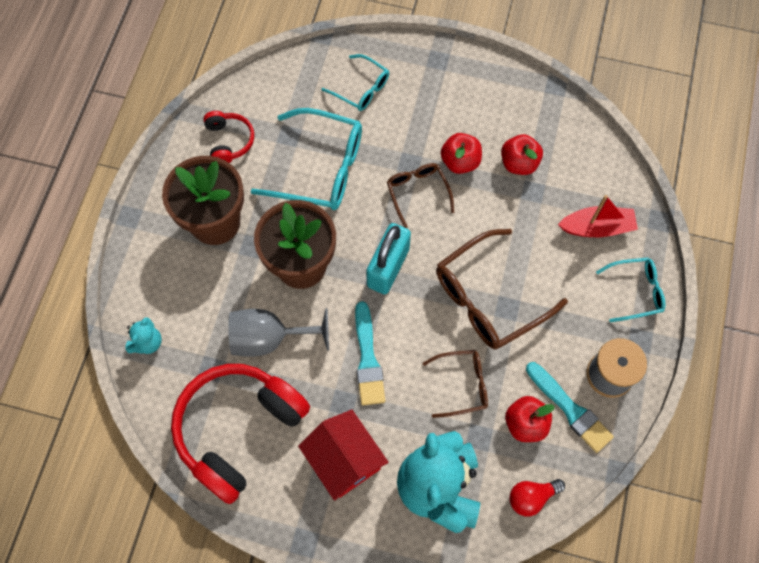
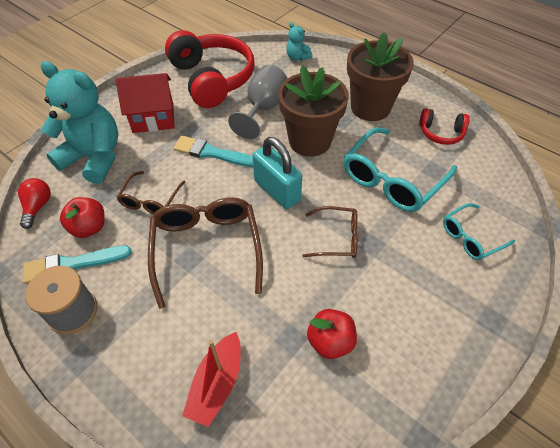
camera: 115 degrees right, 15 degrees down
red apple [441,133,482,174] -> none
turquoise glasses [596,257,665,322] -> none

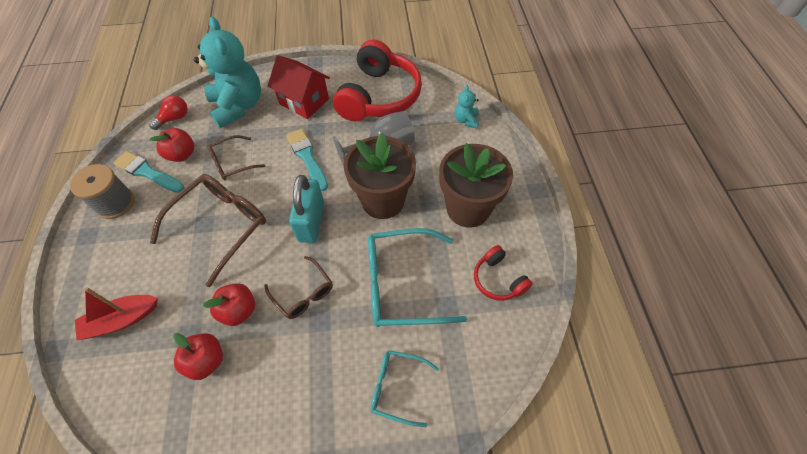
camera: 45 degrees right, 5 degrees up
none -> red apple [203,283,255,326]

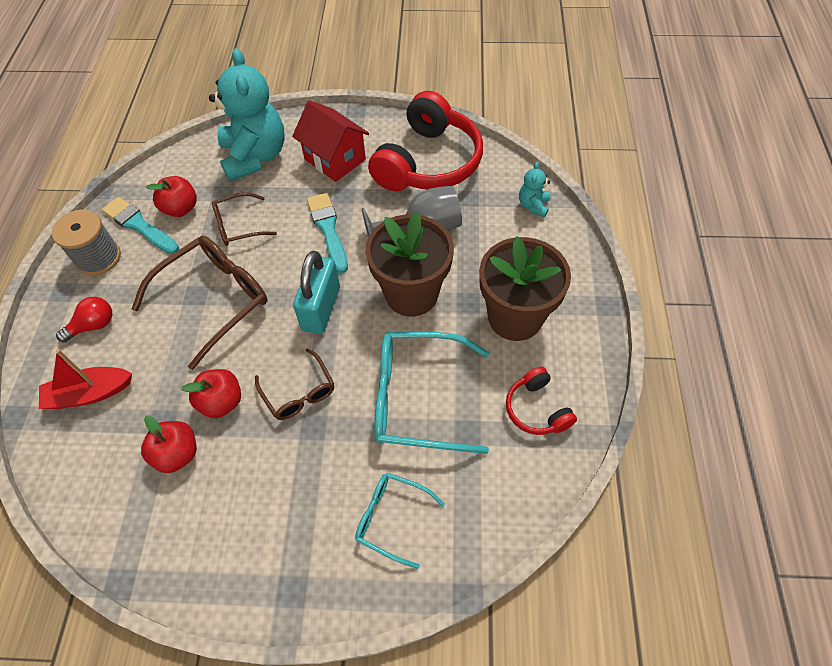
camera: 10 degrees right, 0 degrees up
red light bulb [150,95,188,130] -> red light bulb moved to [56,297,112,342]

